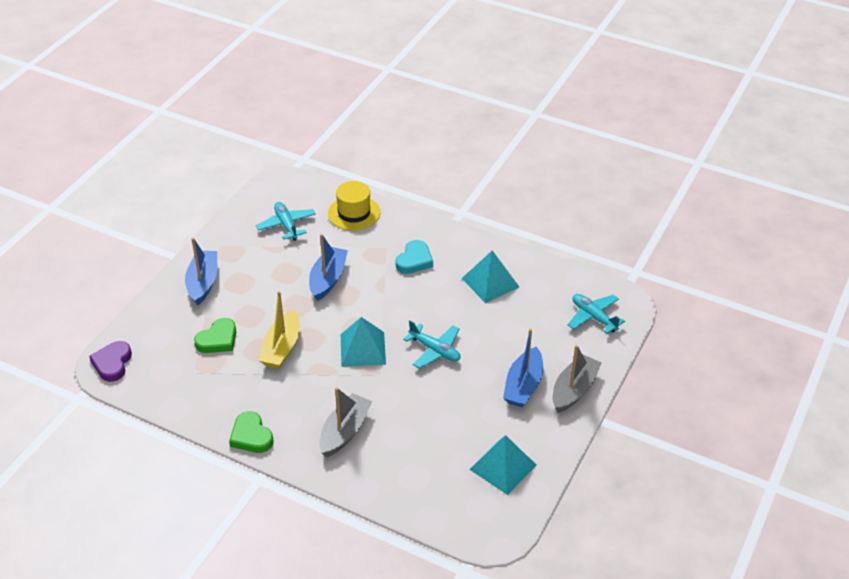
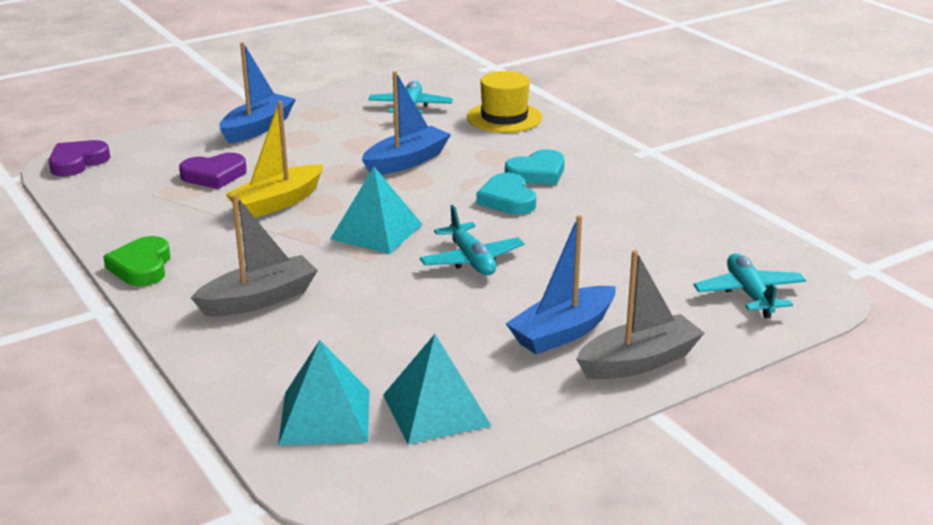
camera: 30 degrees right, 15 degrees down
green heart [194,318,236,353] -> purple heart [179,153,247,189]
turquoise pyramid [462,250,519,303] -> turquoise pyramid moved to [278,340,370,445]
none -> turquoise heart [476,173,536,215]

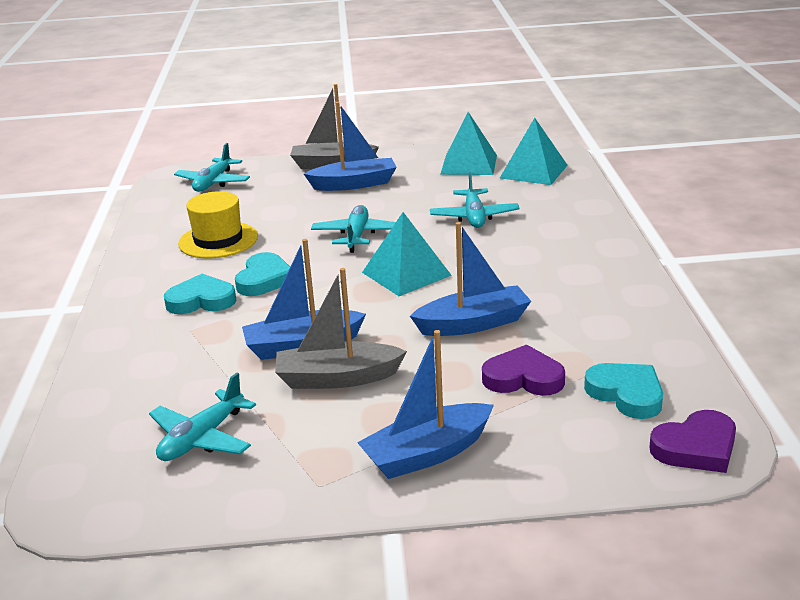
camera: 150 degrees left, 0 degrees up
green heart [103,236,170,286] -> none
grey boat [191,194,318,317] -> grey boat moved to [275,268,407,389]
yellow boat [225,101,323,218] -> blue boat [410,222,531,336]
yellow hat [467,71,542,133] -> yellow hat moved to [178,191,258,259]
none -> turquoise plane [430,172,520,228]
none -> turquoise heart [584,363,663,419]

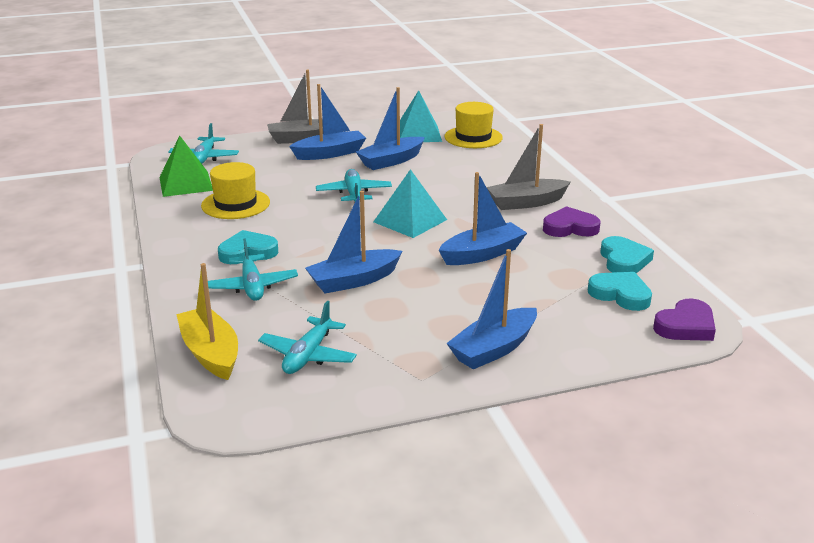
camera: 15 degrees left, 0 degrees up
turquoise heart [235,252,290,296] -> turquoise heart moved to [600,236,654,273]
grey boat [275,268,407,389] -> grey boat moved to [486,124,570,210]
turquoise plane [430,172,520,228] -> turquoise plane moved to [208,238,298,301]
purple heart [482,344,565,396] -> purple heart moved to [543,206,601,237]
turquoise pyramid [500,118,567,185] -> yellow hat [444,102,503,148]
none -> green pyramid [159,136,213,197]
none -> yellow boat [176,263,238,380]
none -> blue boat [356,87,425,170]

